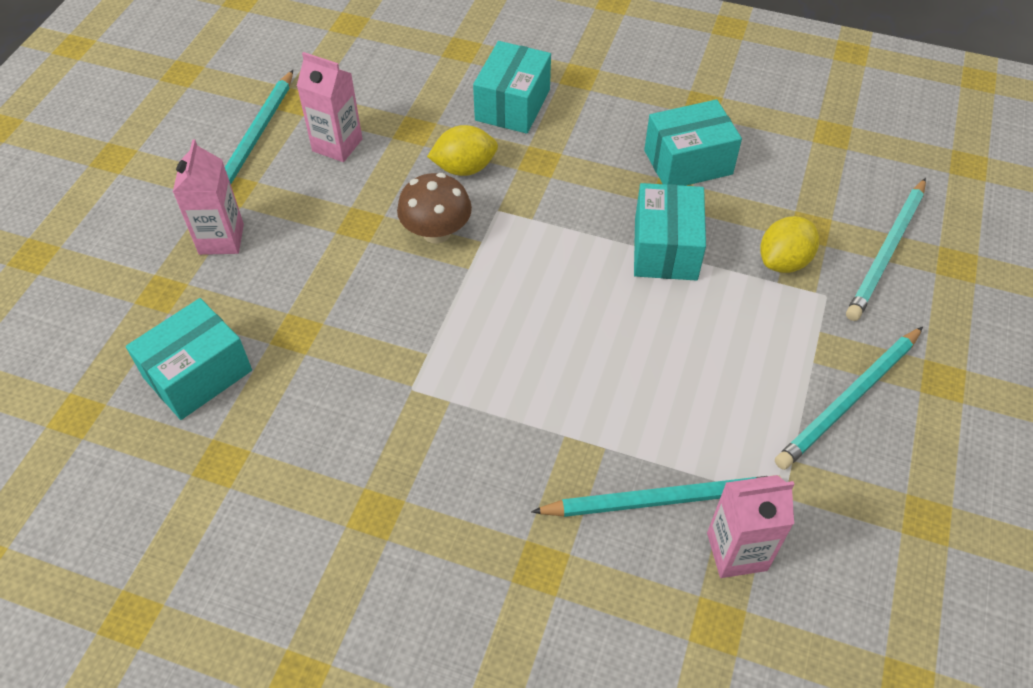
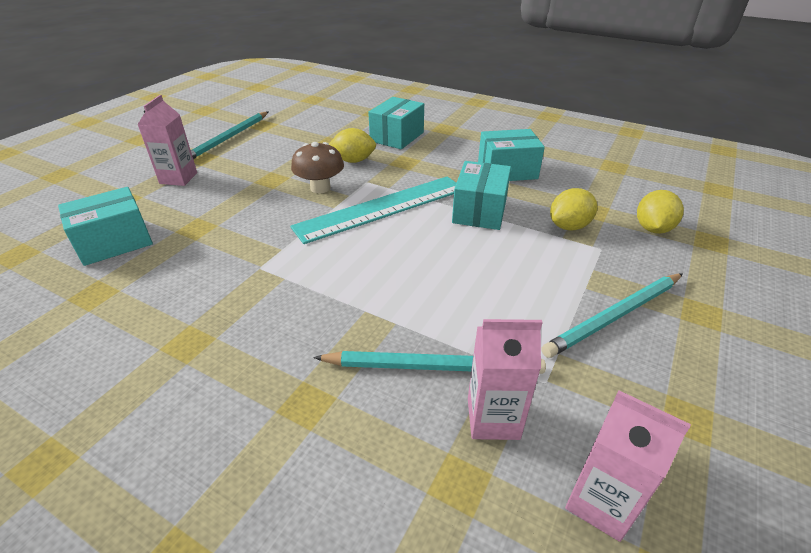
camera: 10 degrees right, 15 degrees down
pink carton [297,52,362,162] -> pink carton moved to [565,390,691,542]
turquoise pencil [846,178,926,321] -> yellow lemon [637,190,684,234]
none -> turquoise ruler [290,176,456,244]

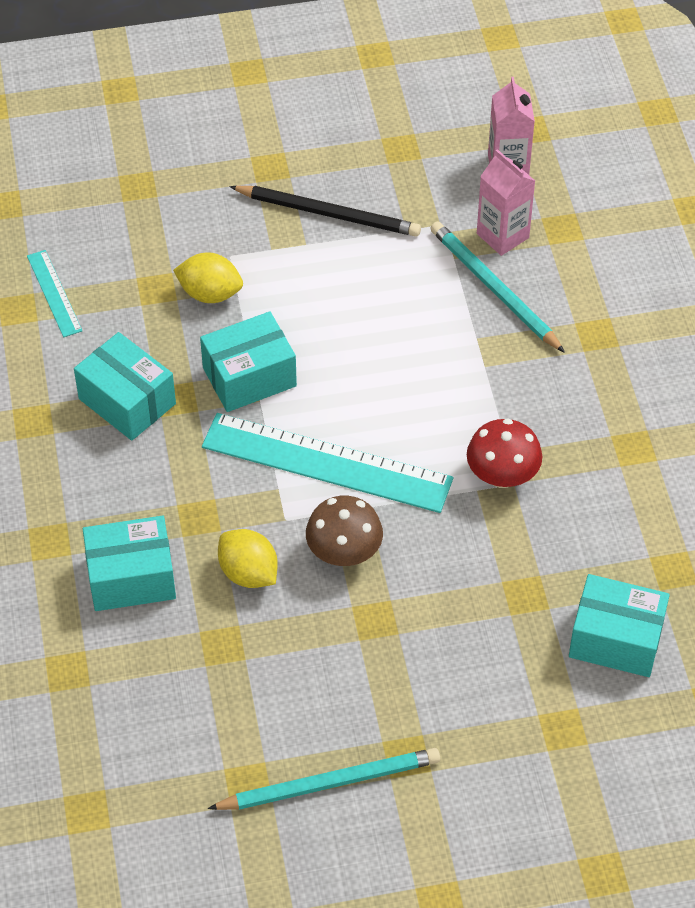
camera: 130 degrees left, 15 degrees up
pink carton [137,95,197,186] -> none
turquoise pencil [541,273,683,358] -> black pencil [229,186,421,237]
yellow lemon [637,190,684,234] -> none
none -> turquoise ruler [27,250,82,337]
none -> red mushroom [467,419,542,488]

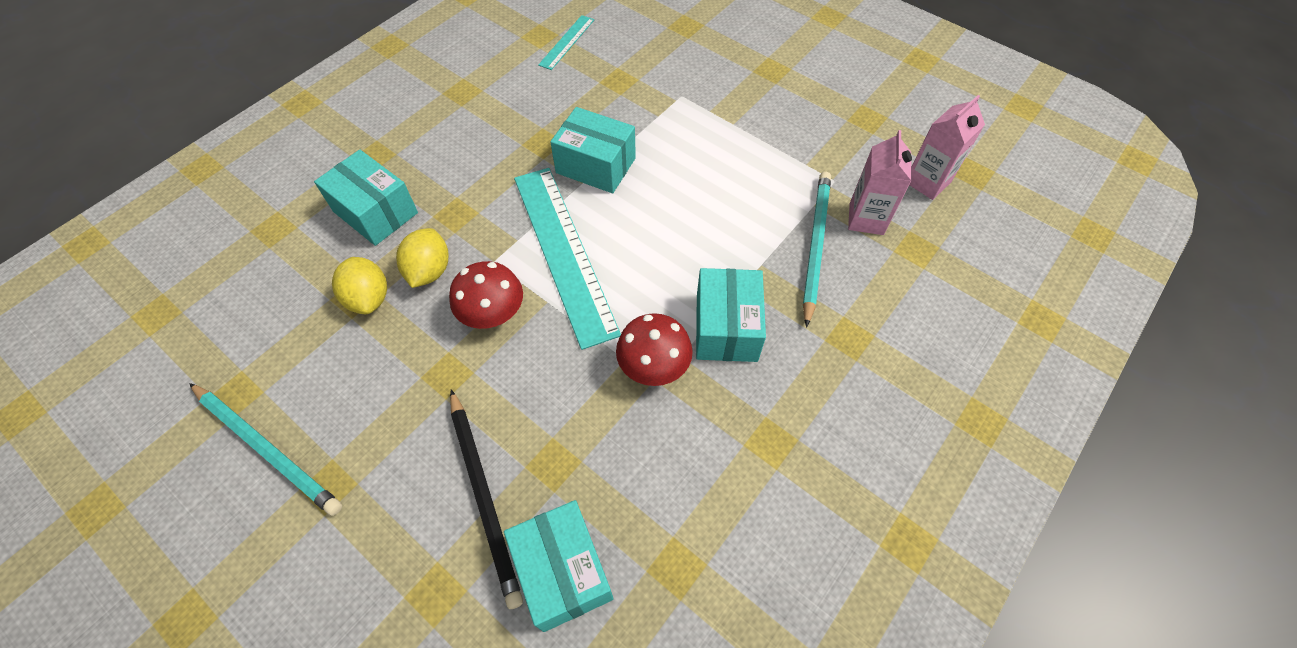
camera: 50 degrees right, 5 degrees up
turquoise box [74,332,176,441] -> turquoise box moved to [696,268,766,362]
yellow lemon [173,252,243,303] -> yellow lemon moved to [332,257,387,314]
black pencil [229,186,421,237] -> black pencil moved to [450,389,523,609]
brown mushroom [306,496,383,566] -> red mushroom [449,261,523,329]

